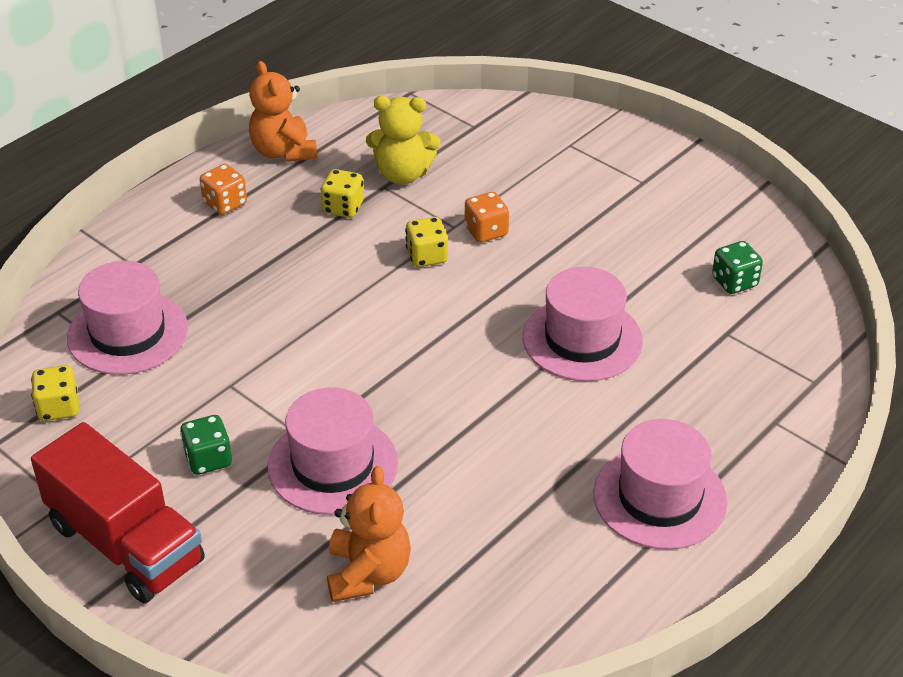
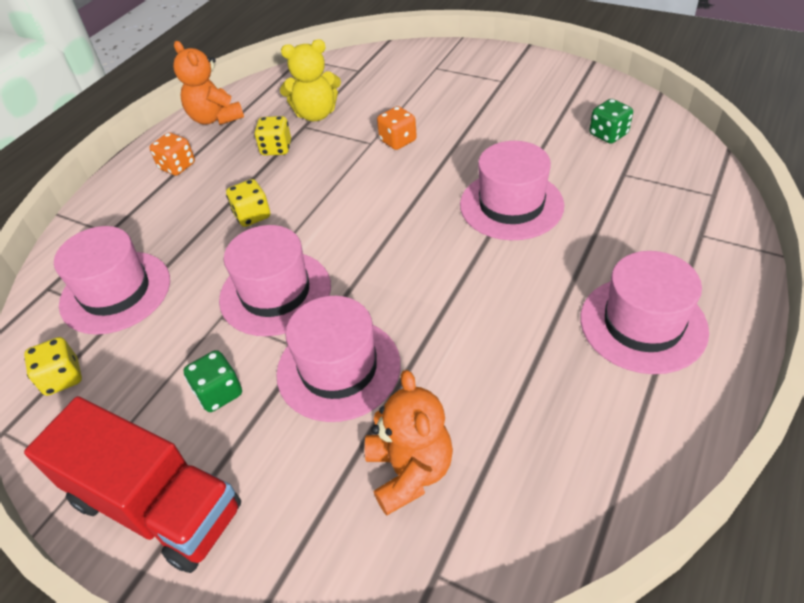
camera: 10 degrees left, 5 degrees up
yellow dice [405,217,448,267] -> yellow dice moved to [226,179,270,227]
none -> pink hat [219,225,331,336]

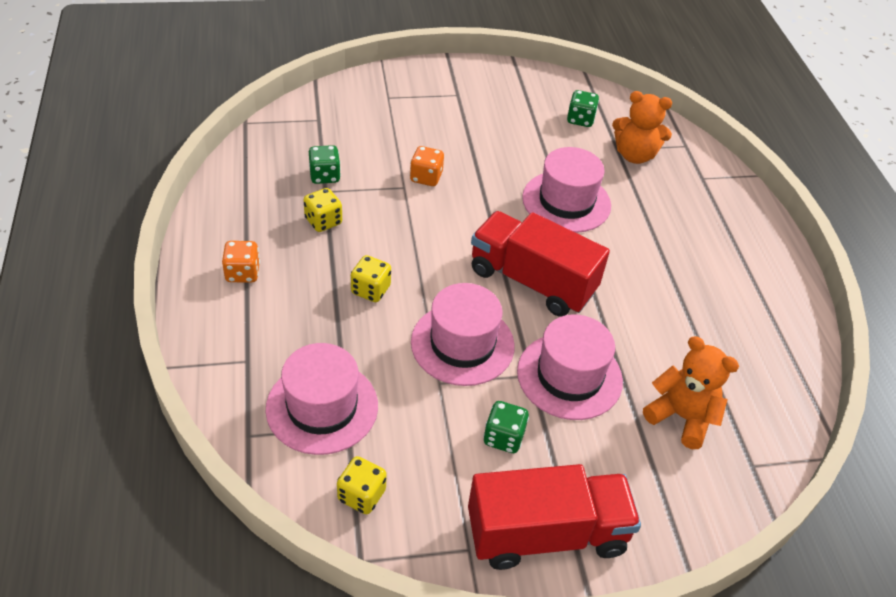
camera: 45 degrees left, 0 degrees up
orange teddy bear [173,41,244,125] -> orange teddy bear moved to [612,91,672,164]
yellow teddy bear [280,39,341,121] -> green dice [309,145,341,184]
pink hat [580,251,709,374] -> none
none -> red truck [471,211,610,316]

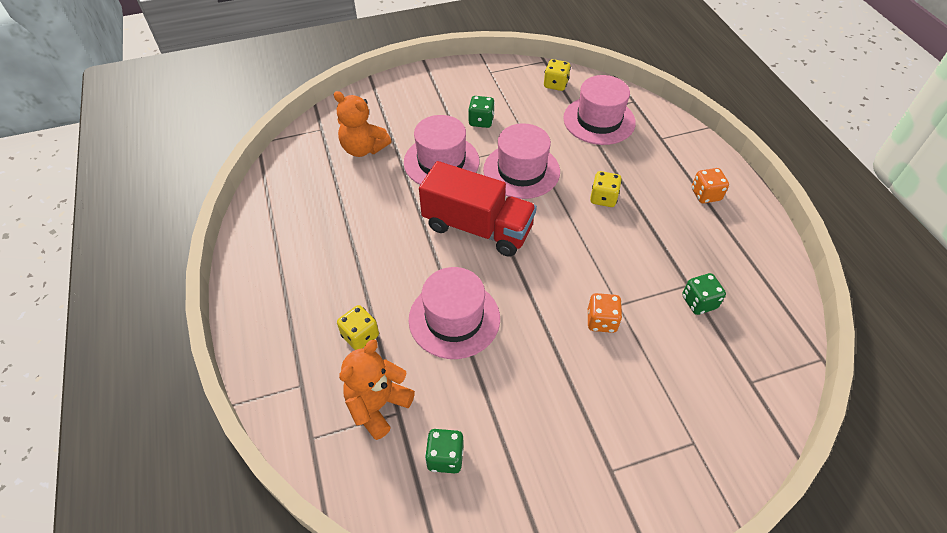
camera: 175 degrees right, 5 degrees up
yellow dice [303,188,342,232] -> yellow dice moved to [337,305,379,350]
red truck [468,464,641,570] -> none
orange teddy bear [612,91,672,164] -> orange teddy bear turned 60 degrees counterclockwise [339,339,415,440]

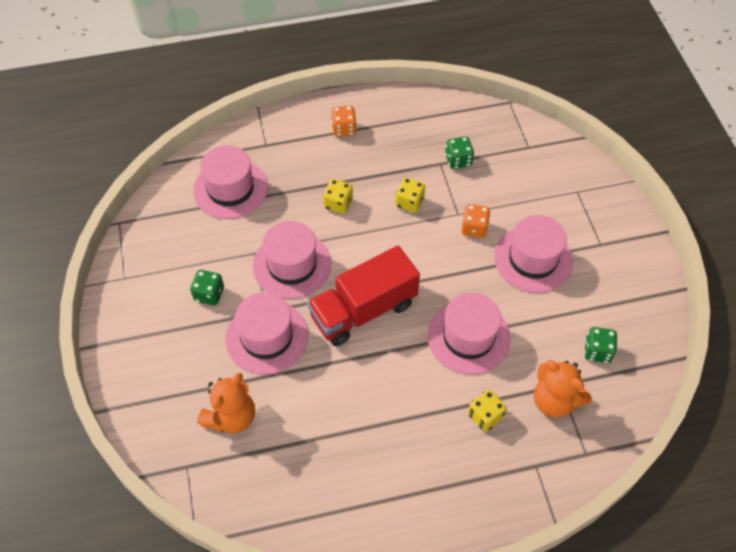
camera: 85 degrees left, 5 degrees up
red truck [419,161,537,257] -> red truck turned 150 degrees counterclockwise [307,246,420,346]
yellow dice [544,59,571,91] -> yellow dice moved to [395,178,425,213]
none -> pink hat [494,215,573,293]

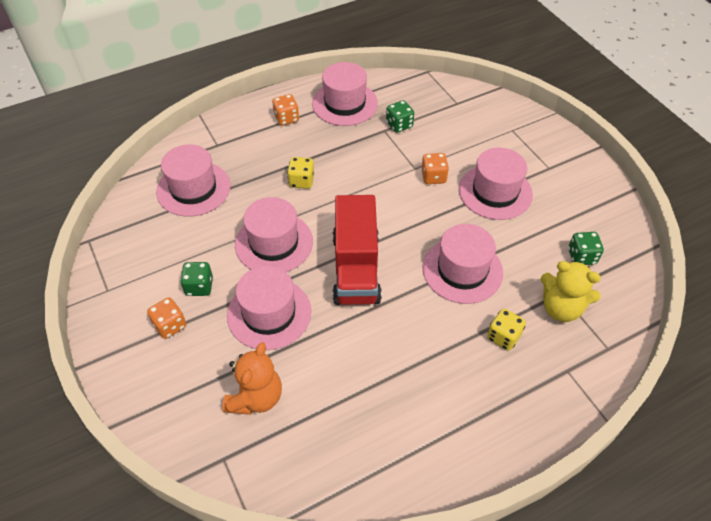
camera: 15 degrees left, 5 degrees down
red truck [307,246,420,346] -> red truck turned 45 degrees counterclockwise [333,195,382,305]
yellow dice [395,178,425,213] -> none
orange teddy bear [534,360,592,418] -> yellow teddy bear [541,261,601,322]
none -> orange dice [147,297,186,339]
none -> pink hat [312,62,378,126]

